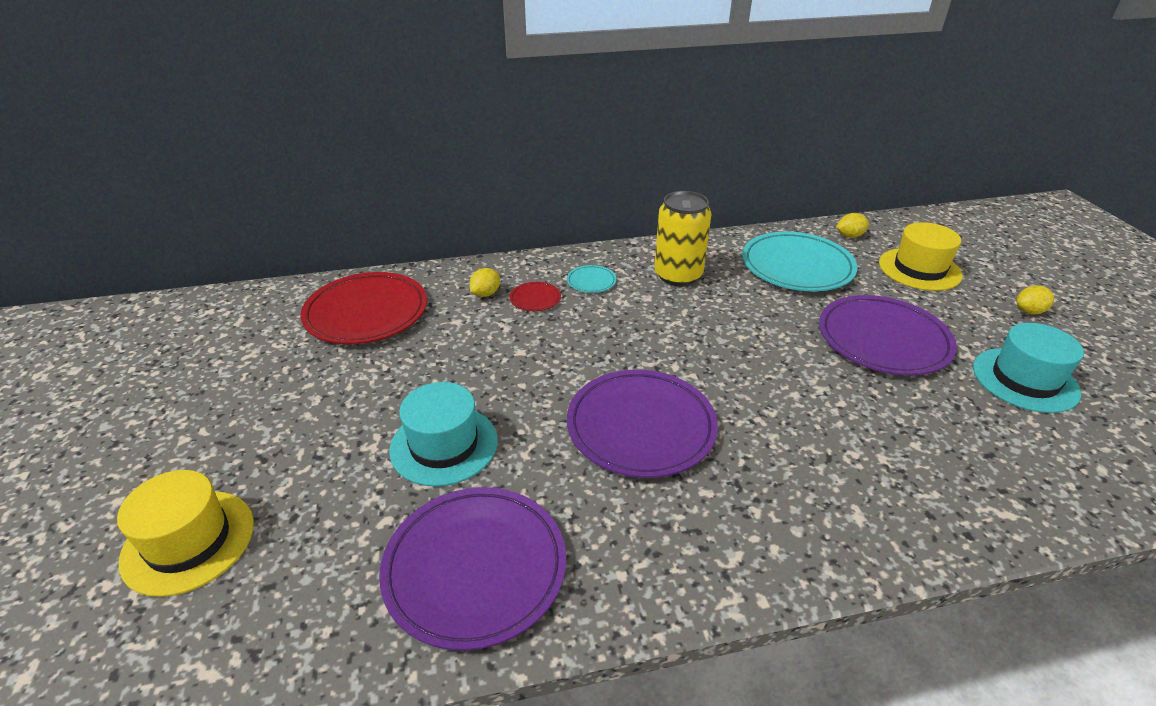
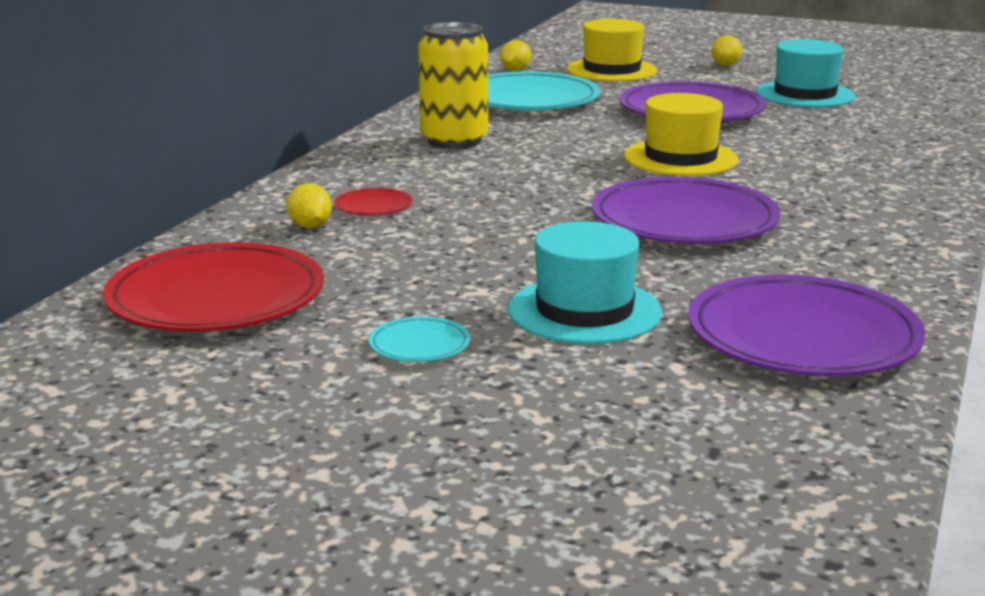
camera: 55 degrees left, 15 degrees down
yellow hat [117,470,254,597] -> yellow hat moved to [624,93,739,176]
turquoise plate [567,265,616,293] -> turquoise plate moved to [369,316,470,362]

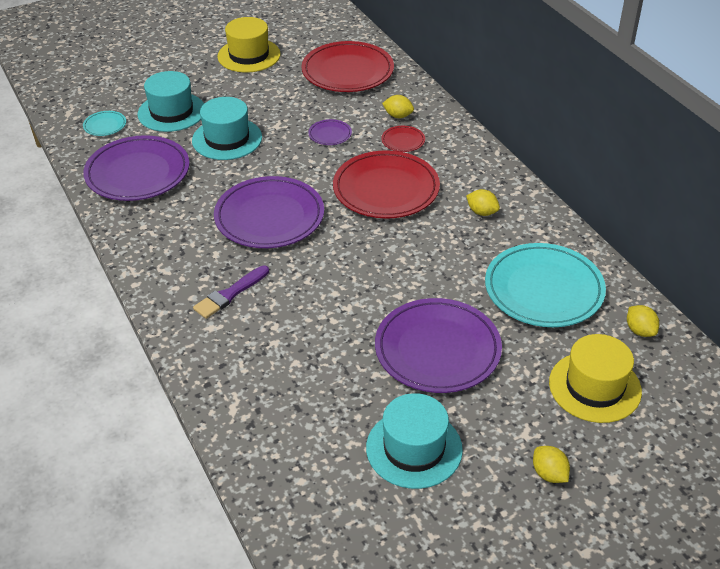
camera: 130 degrees right, 20 degrees up
turquoise plate [369,316,470,362] -> turquoise plate moved to [83,111,126,136]
yellow can [418,22,488,149] -> yellow lemon [466,189,500,216]
yellow hat [624,93,739,176] -> yellow hat moved to [217,17,281,72]
none -> turquoise hat [137,71,204,132]
none -> purple brush [193,265,269,319]
none -> purple plate [308,119,352,145]
none -> red plate [333,150,440,219]

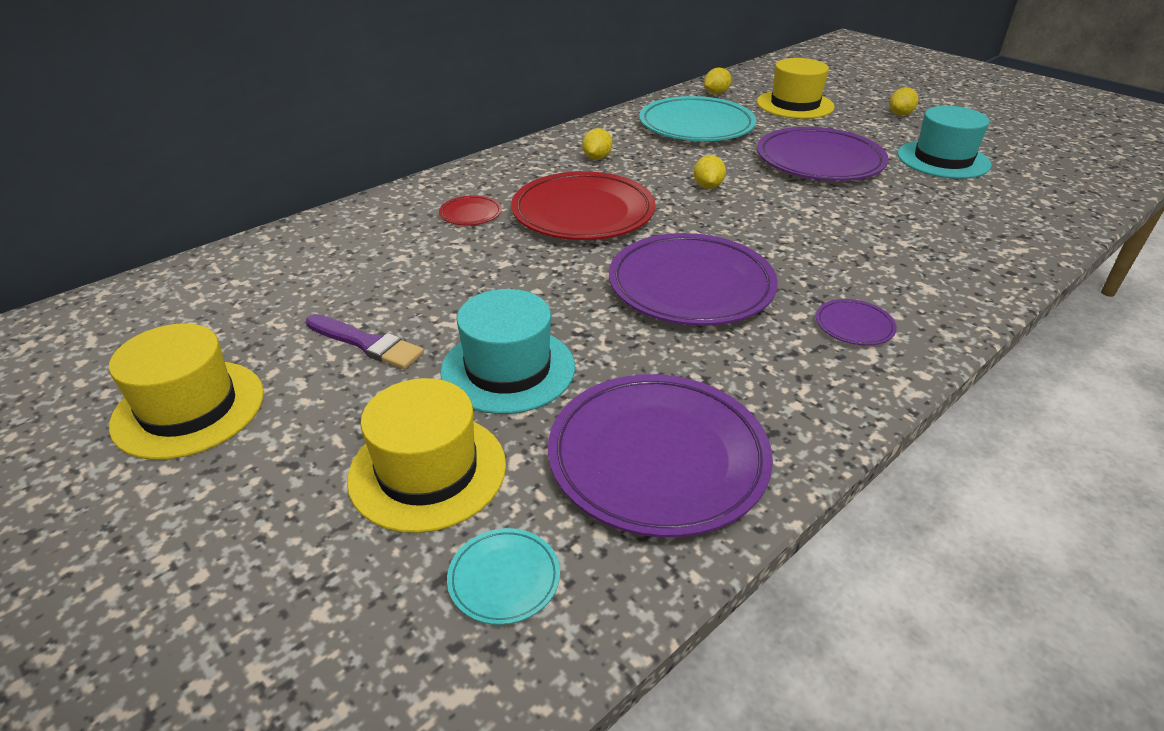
camera: 105 degrees left, 5 degrees down
turquoise hat [137,71,204,132] -> yellow hat [347,378,506,533]
purple brush [193,265,269,319] -> purple brush moved to [306,314,424,369]
red plate [301,41,394,92] -> none
purple plate [308,119,352,145] -> purple plate moved to [816,299,897,345]
yellow lemon [382,95,414,118] -> yellow lemon moved to [693,155,726,189]

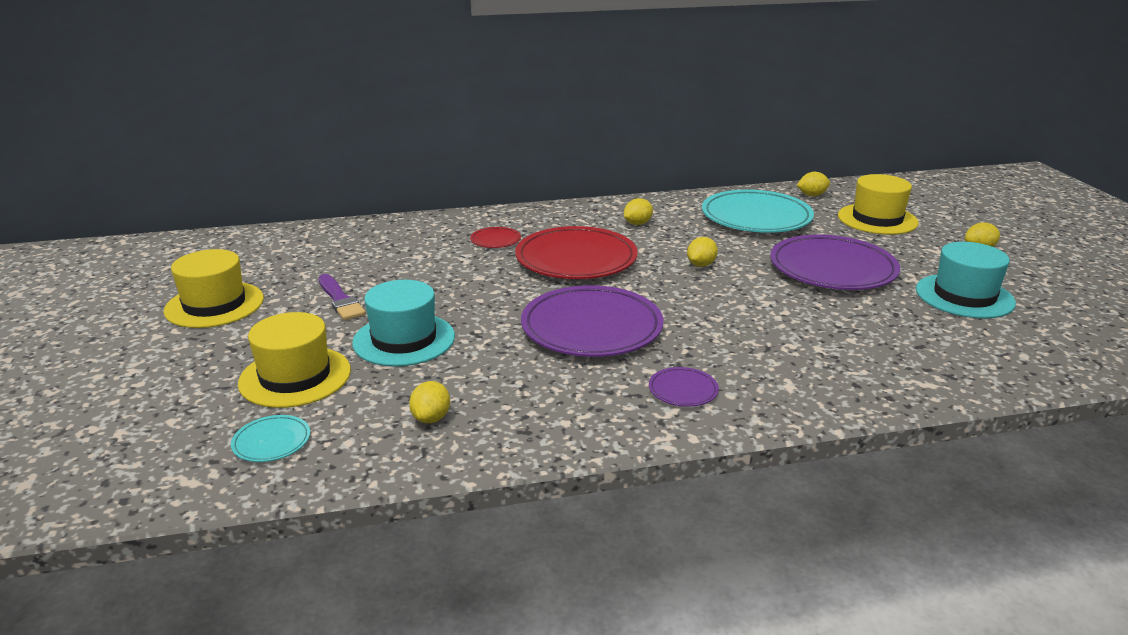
camera: 30 degrees right, 10 degrees down
purple plate [548,374,773,538] -> yellow lemon [409,381,450,423]

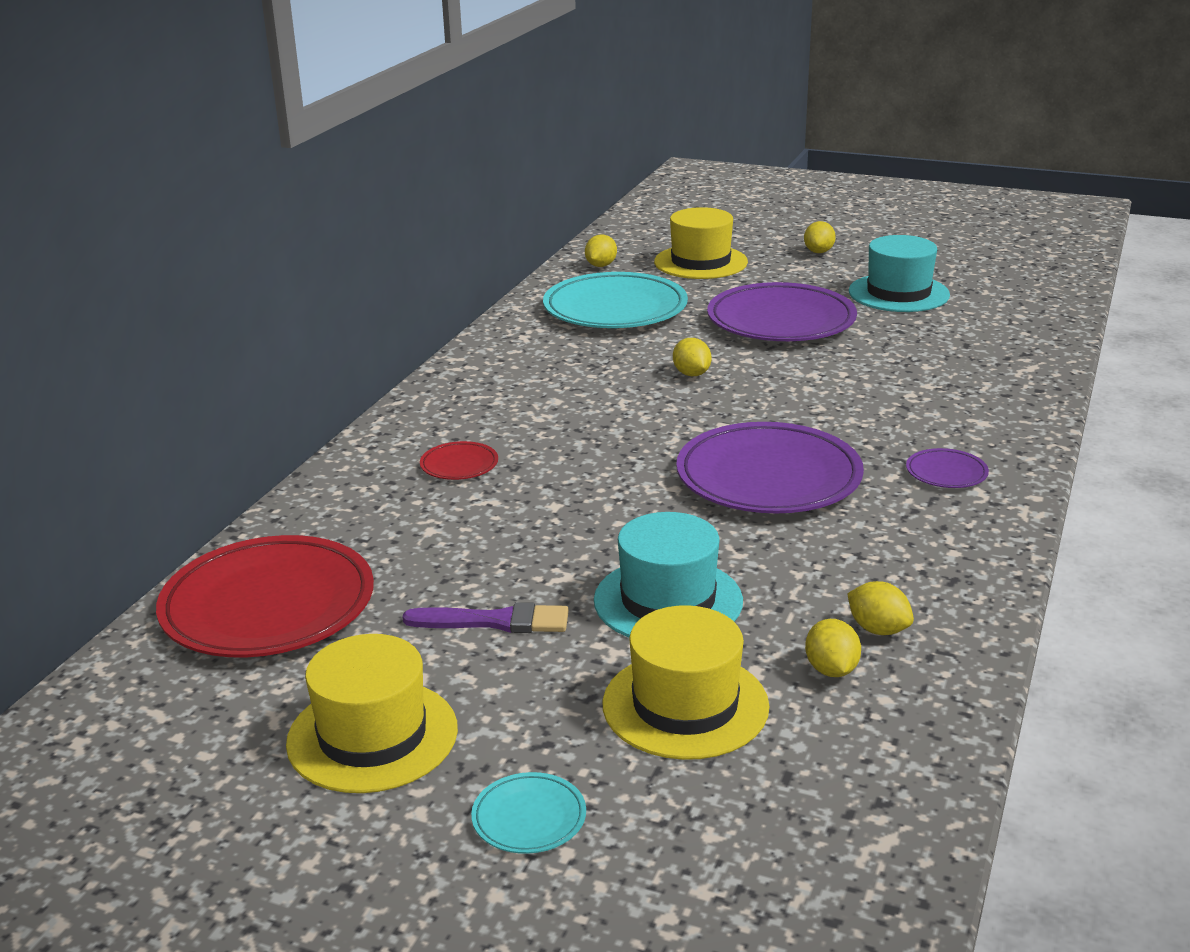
camera: 55 degrees left, 0 degrees up
turquoise plate [231,415,310,462] -> turquoise plate moved to [471,772,586,854]
red plate [515,226,638,279] -> red plate moved to [156,535,374,658]
yellow lemon [624,198,653,225] -> yellow lemon moved to [805,619,861,677]

